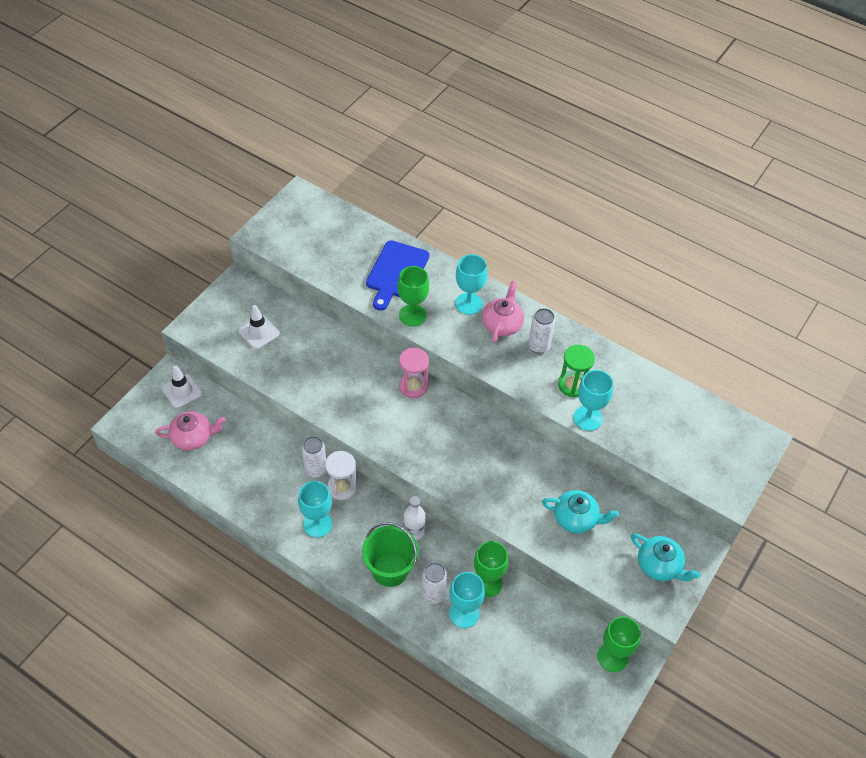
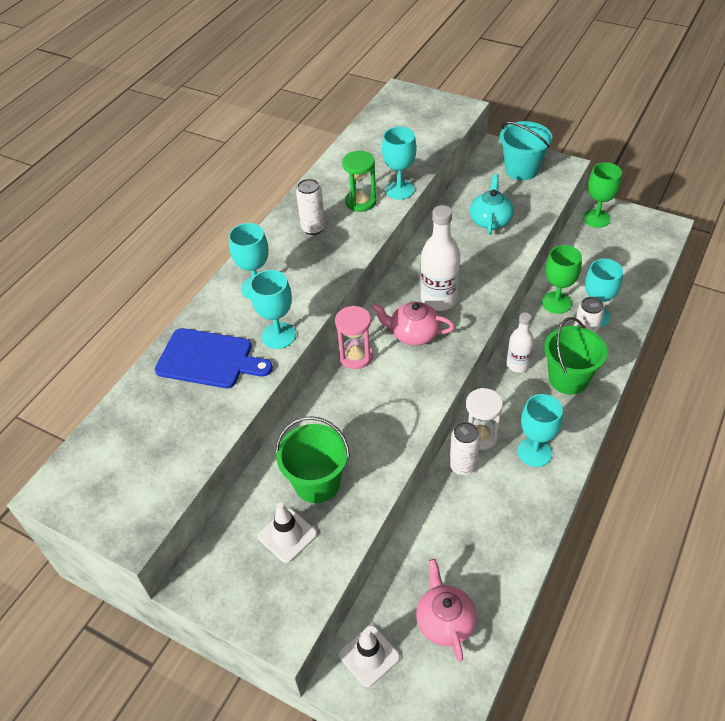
camera: 90 degrees left, 5 degrees down
green goblet [397,266,429,327] -> turquoise goblet [250,270,296,349]
pink teapot [482,281,524,343] -> pink teapot moved to [372,302,455,346]
turquoise teapot [631,533,700,581] -> turquoise bucket [500,121,552,180]
none -> green bucket [275,416,350,503]
none -> white bottle [420,205,461,311]

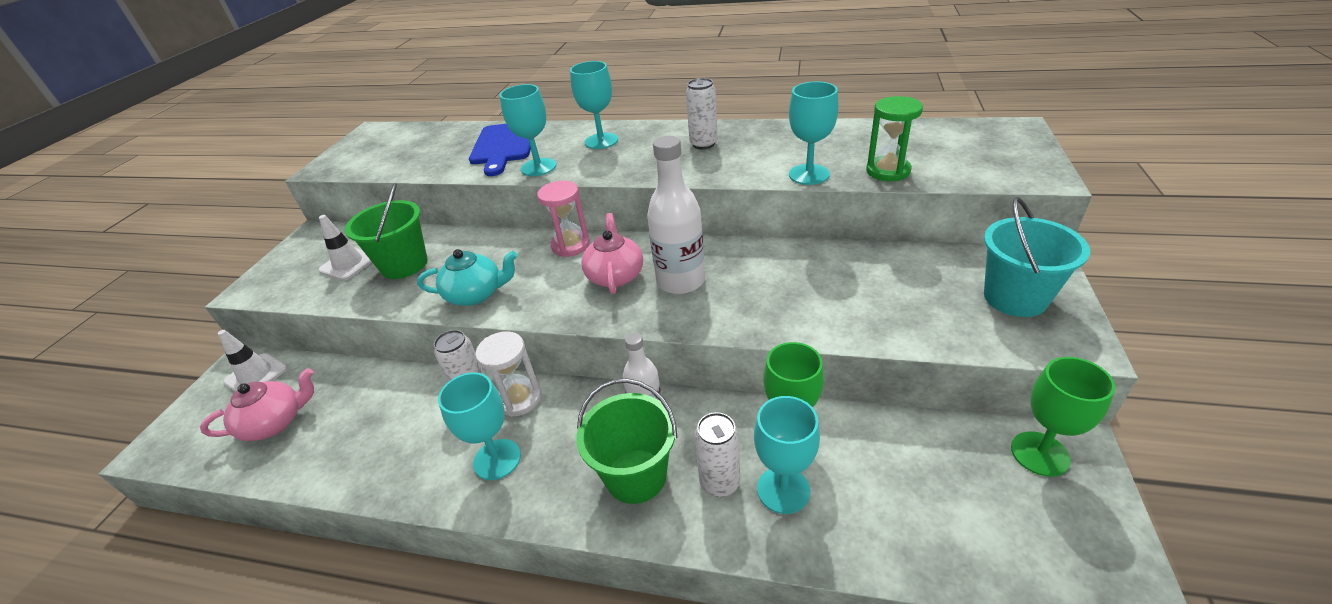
camera: 75 degrees right, 10 degrees down
green hourglass [342,151,376,212] -> green hourglass moved to [866,96,923,181]
turquoise teapot [470,174,514,235] -> turquoise teapot moved to [417,249,518,306]

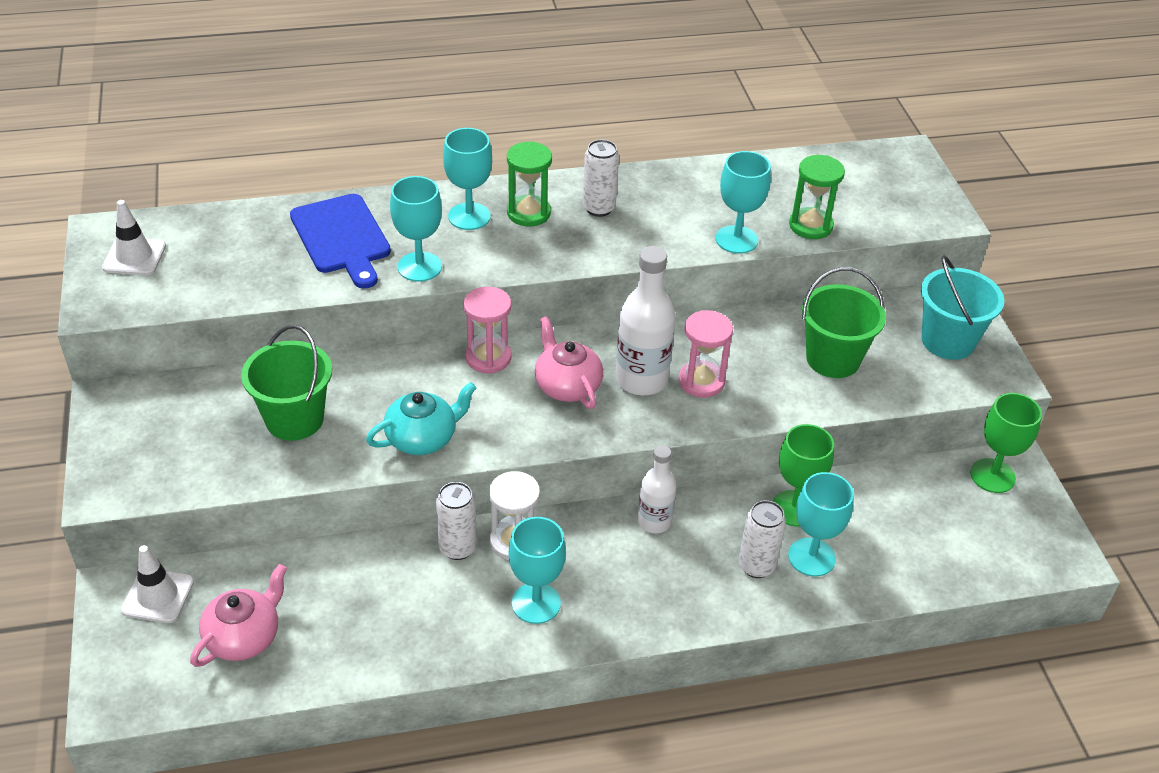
camera: 30 degrees left, 5 degrees up
white traffic cone [318,215,372,280] -> white traffic cone moved to [102,200,166,275]
green bucket [576,378,678,504] -> green bucket moved to [802,267,886,378]
none -> green hourglass [507,141,552,226]
none -> pink hourglass [678,310,733,398]

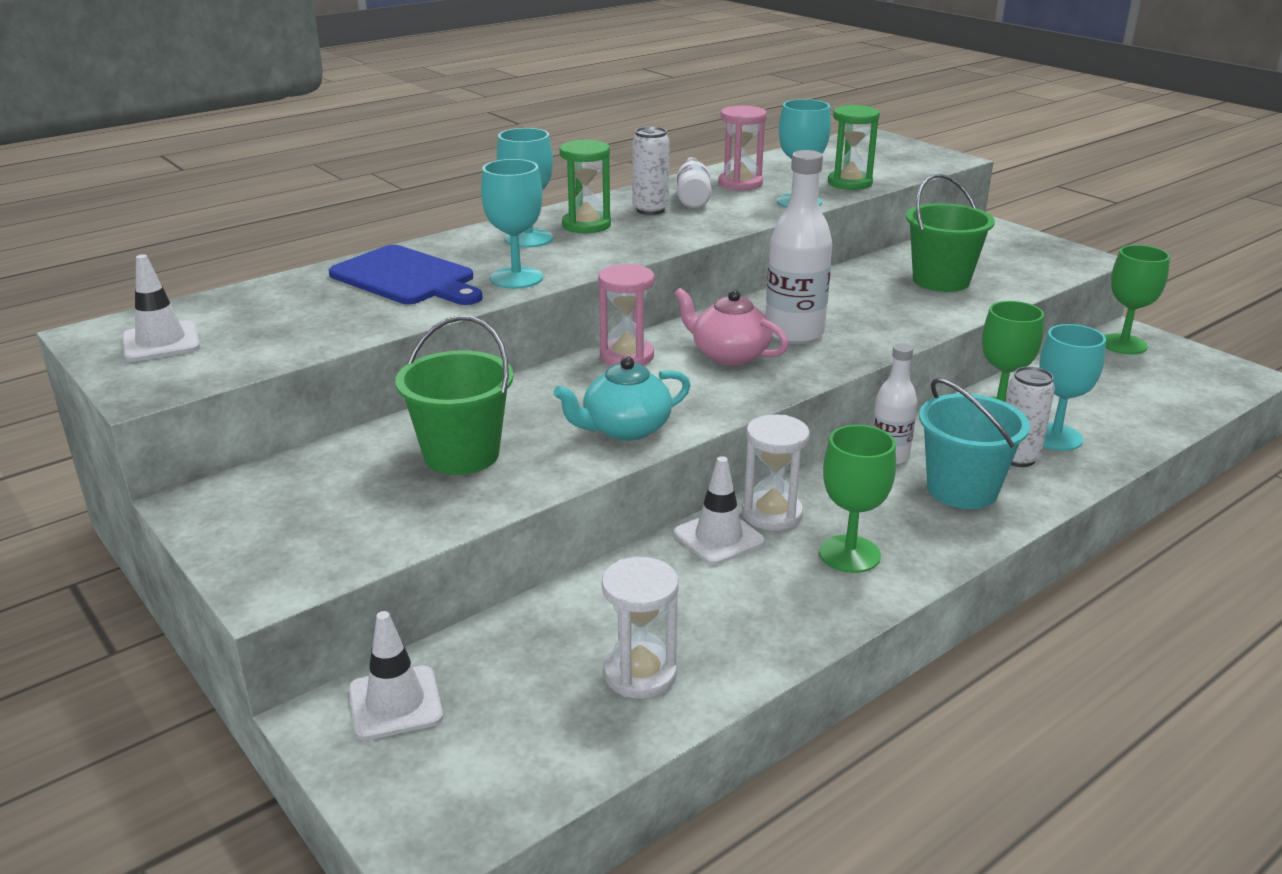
camera: 25 degrees left, 15 degrees down
pink teapot [190,564,287,667] -> none
turquoise teapot [366,382,476,455] -> turquoise teapot turned 150 degrees counterclockwise [553,356,691,441]
white can [436,482,477,560] -> white traffic cone [674,456,765,565]
turquoise goblet [509,517,566,624] -> green goblet [819,425,896,573]
pink hourglass [678,310,733,398] -> pink hourglass moved to [718,106,767,191]
turquoise bucket [921,255,1004,360] -> turquoise bucket moved to [919,378,1030,509]
none -> white hourglass [602,557,679,699]
none -> white bottle [677,157,712,208]

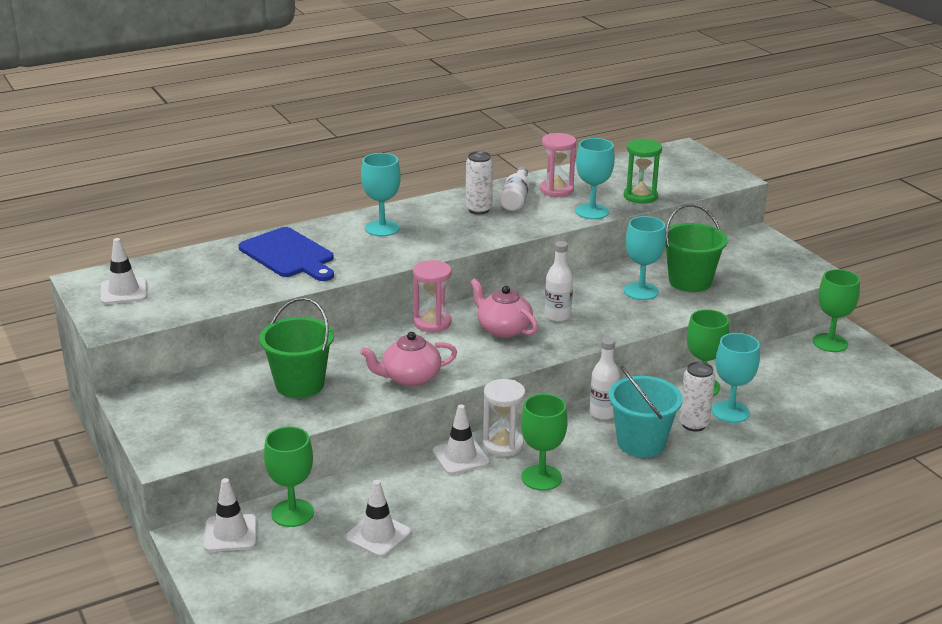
camera: 10 degrees right, 0 degrees up
turquoise goblet [481,159,543,289] -> turquoise goblet moved to [624,216,666,300]
turquoise teapot [553,356,691,441] -> pink teapot [360,332,457,386]
green hourglass [559,140,611,233] -> none
white hourglass [602,557,679,699] -> white traffic cone [345,480,411,557]
white bottle [766,150,832,344] -> white bottle [545,241,573,322], size x0.62
none -> green goblet [264,426,314,527]

